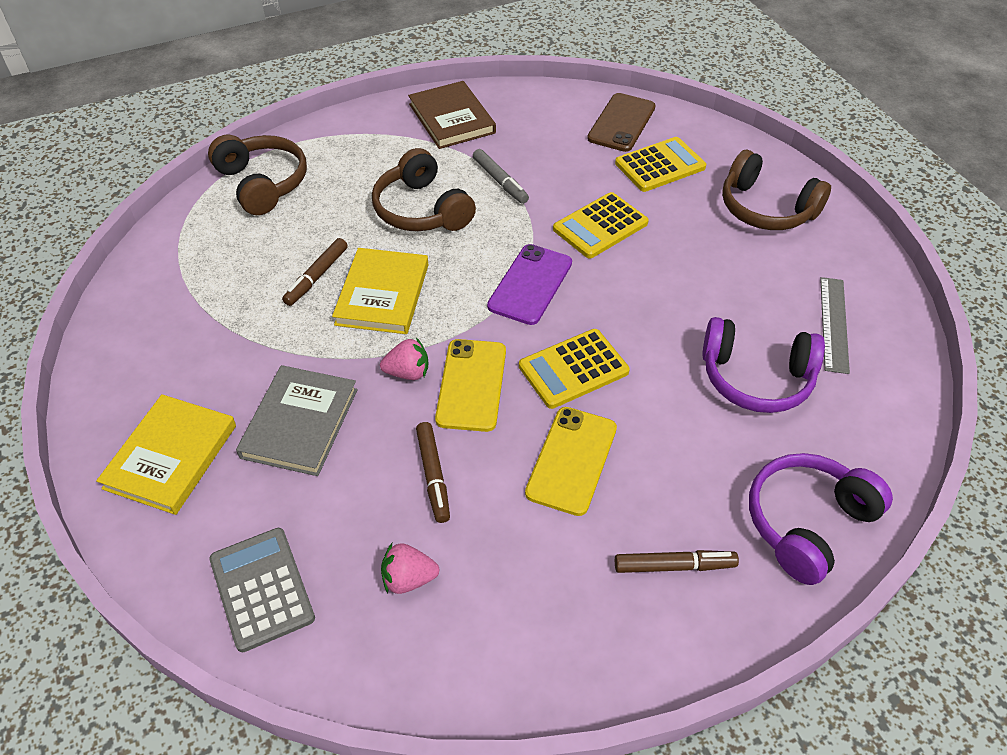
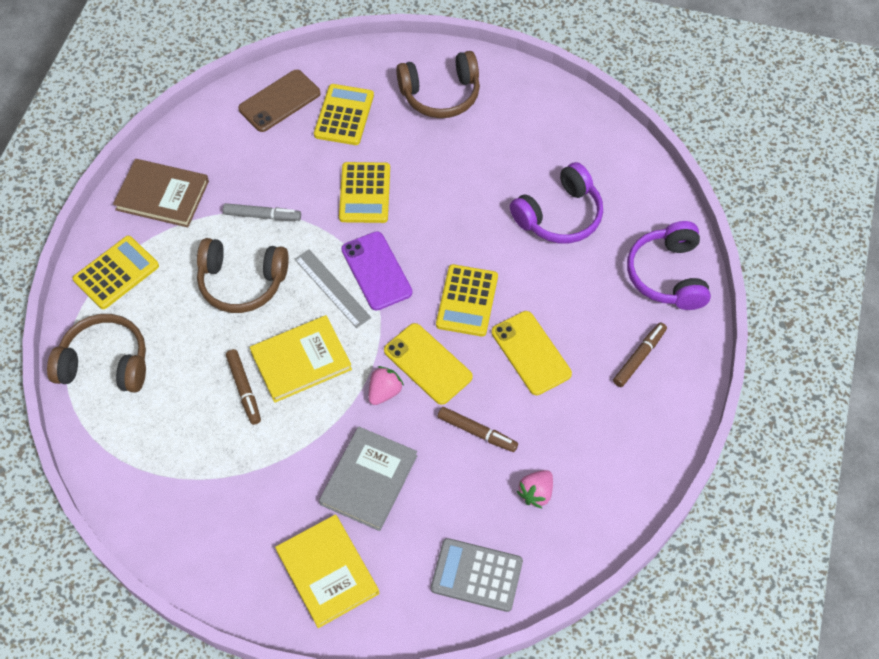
camera: 50 degrees left, 10 degrees up
grey book [236,365,358,476] -> grey book turned 60 degrees clockwise [319,426,417,531]
yellow book [332,248,428,334] -> yellow book turned 75 degrees counterclockwise [250,315,352,403]
brown phone [587,93,656,152] -> brown phone turned 75 degrees clockwise [238,70,320,132]
grey ruler [820,277,850,374] -> grey ruler moved to [295,249,371,328]
none -> yellow calculator [73,236,159,309]

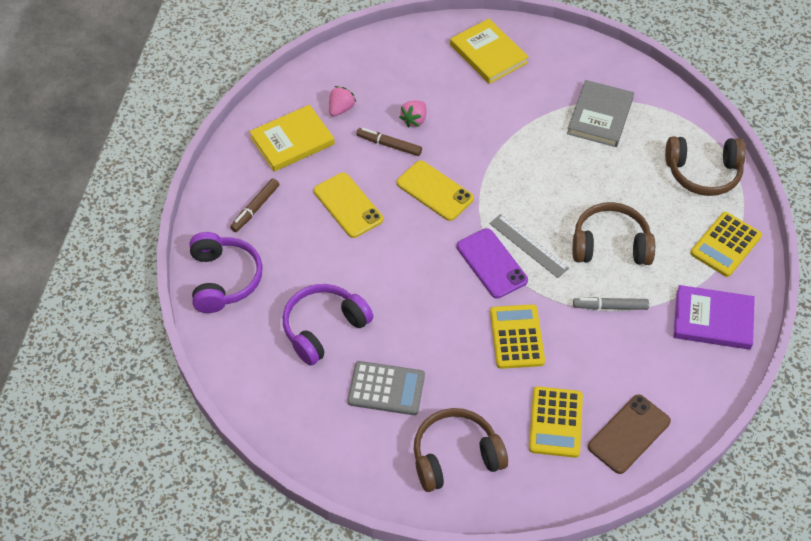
camera: 175 degrees right, 5 degrees down
brown book [113,159,209,227] -> purple book [673,285,755,350]
brown marker [226,349,261,425] -> none
yellow book [250,315,352,403] -> yellow book moved to [249,105,335,172]
grey book [319,426,417,531] -> grey book moved to [567,80,634,147]
pink strawberry [369,366,404,405] -> pink strawberry moved to [399,101,426,128]
grey calculator [431,538,523,612] -> grey calculator moved to [347,361,425,415]
yellow calculator [436,264,498,336] -> none

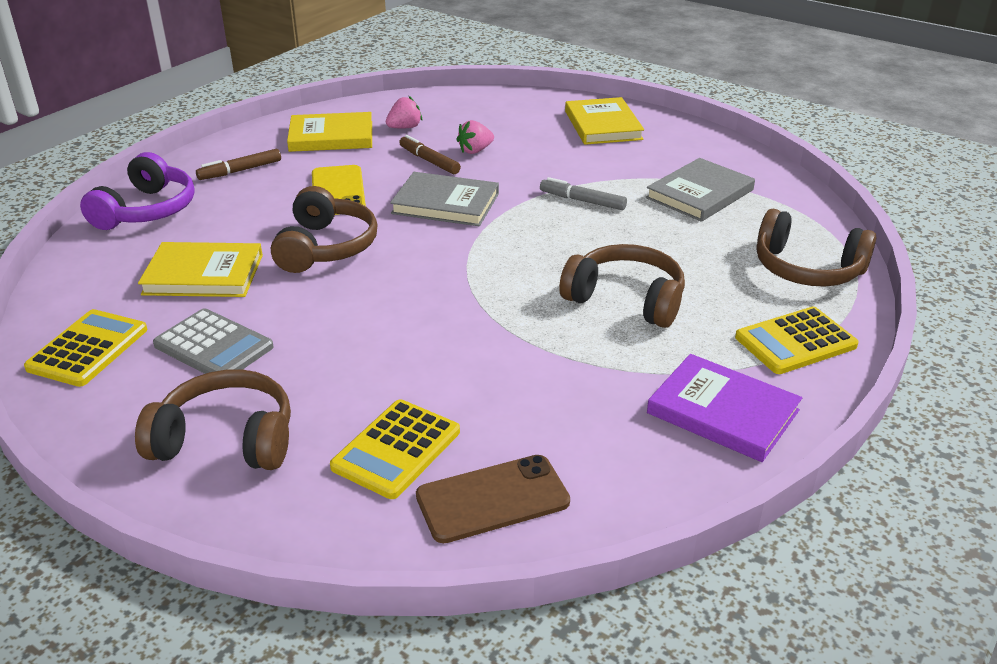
camera: 25 degrees right, 20 degrees down
purple headphones [283,284,373,366] -> yellow book [138,242,263,297]
yellow phone [397,161,474,221] -> grey book [390,172,499,226]
purple phone [457,228,528,298] -> none
grey ruler [489,214,569,278] -> none
yellow calculator [490,304,545,369] -> yellow calculator moved to [24,309,147,387]
grey marker [573,297,649,310] -> grey marker moved to [540,177,627,210]
none -> brown headphones [271,186,378,273]

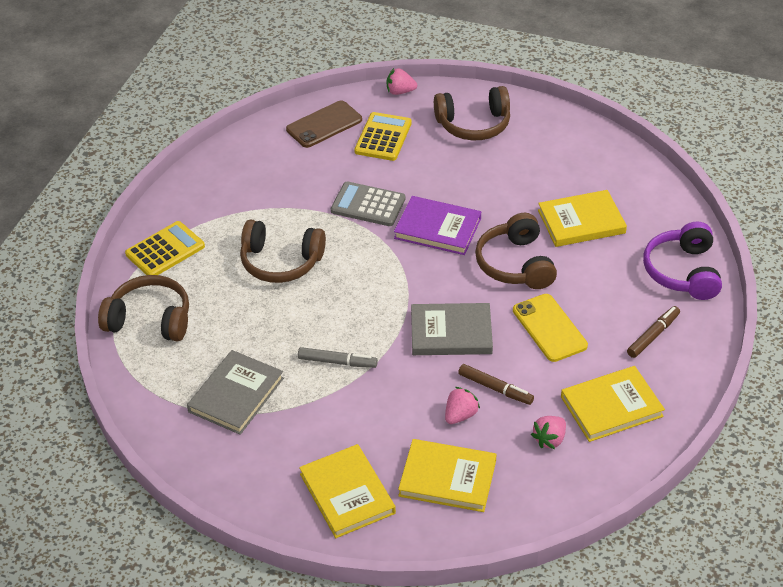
camera: 165 degrees right, 10 degrees up
yellow calculator [24,309,147,387] -> none
grey calculator [153,308,274,374] -> grey calculator moved to [331,182,406,226]
purple book [647,354,802,462] -> purple book moved to [394,196,481,255]
none -> pink strawberry [387,68,417,95]
none -> yellow book [398,439,497,512]

